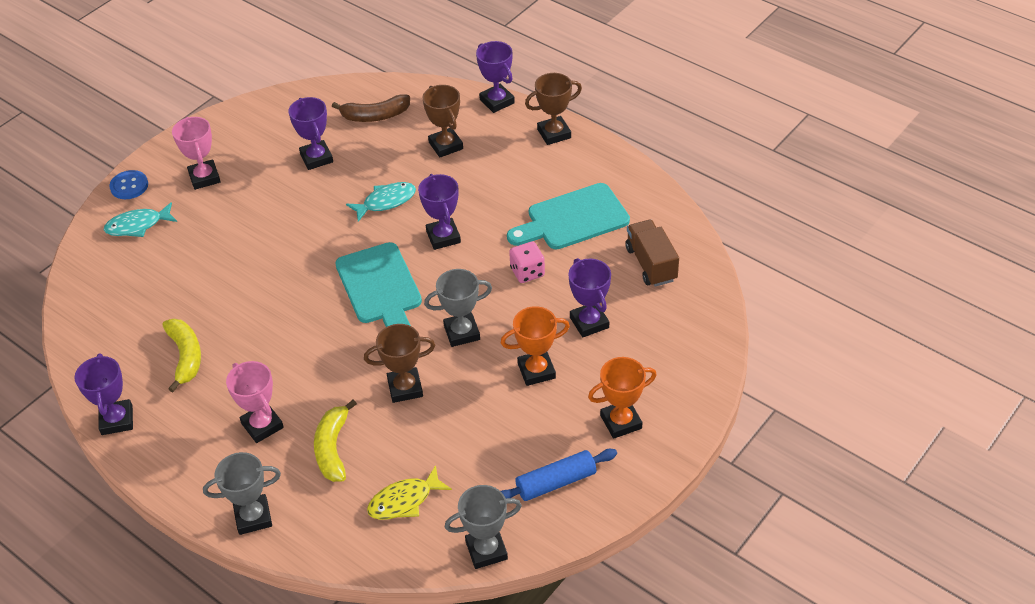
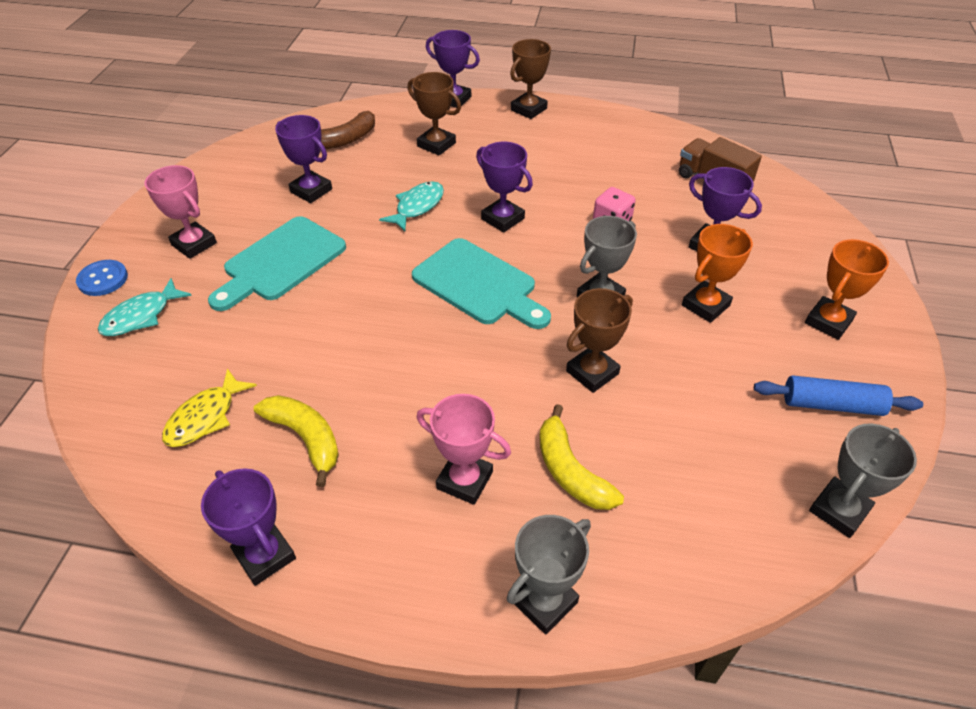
camera: 30 degrees left, 0 degrees up
yellow fish [367,465,452,520] -> yellow fish moved to [162,368,257,447]
blue rolling pin [501,449,617,501] -> blue rolling pin turned 60 degrees clockwise [754,376,923,416]
turquoise cutting board [507,183,630,249] -> turquoise cutting board moved to [208,216,346,311]

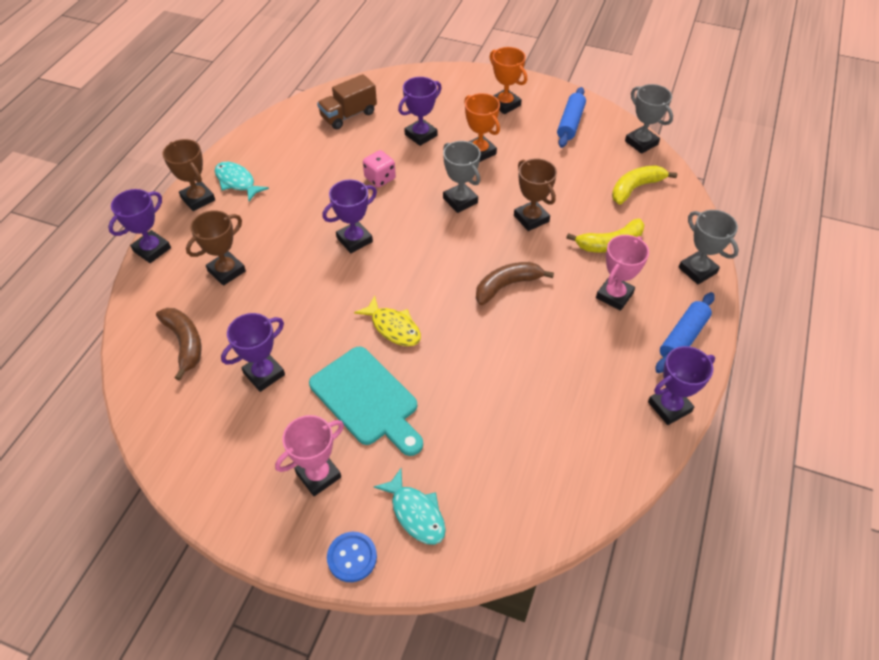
camera: 80 degrees left, 5 degrees up
yellow fish [162,368,257,447] -> yellow fish moved to [354,296,421,346]
yellow banana [254,395,339,487] -> yellow banana moved to [612,165,677,205]
turquoise fish [379,181,444,231] -> turquoise fish moved to [214,162,269,201]
turquoise cutting board [412,238,551,329] -> none
none -> brown banana [476,262,554,305]
none -> blue rolling pin [656,292,715,373]

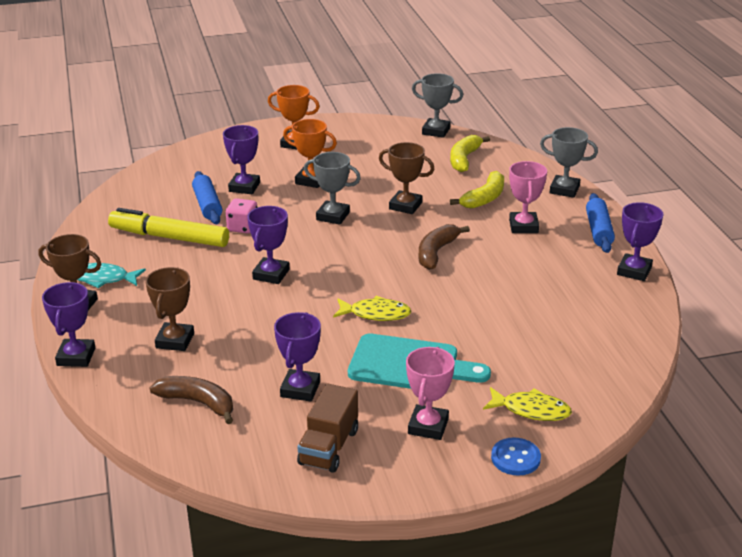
camera: 35 degrees left, 20 degrees down
brown truck [317,74,377,129] -> brown truck moved to [297,384,358,473]
turquoise fish [374,468,446,545] -> yellow fish [483,387,572,421]
blue rolling pin [557,87,586,148] -> blue rolling pin moved to [192,171,222,224]
none -> yellow marker [108,208,229,247]

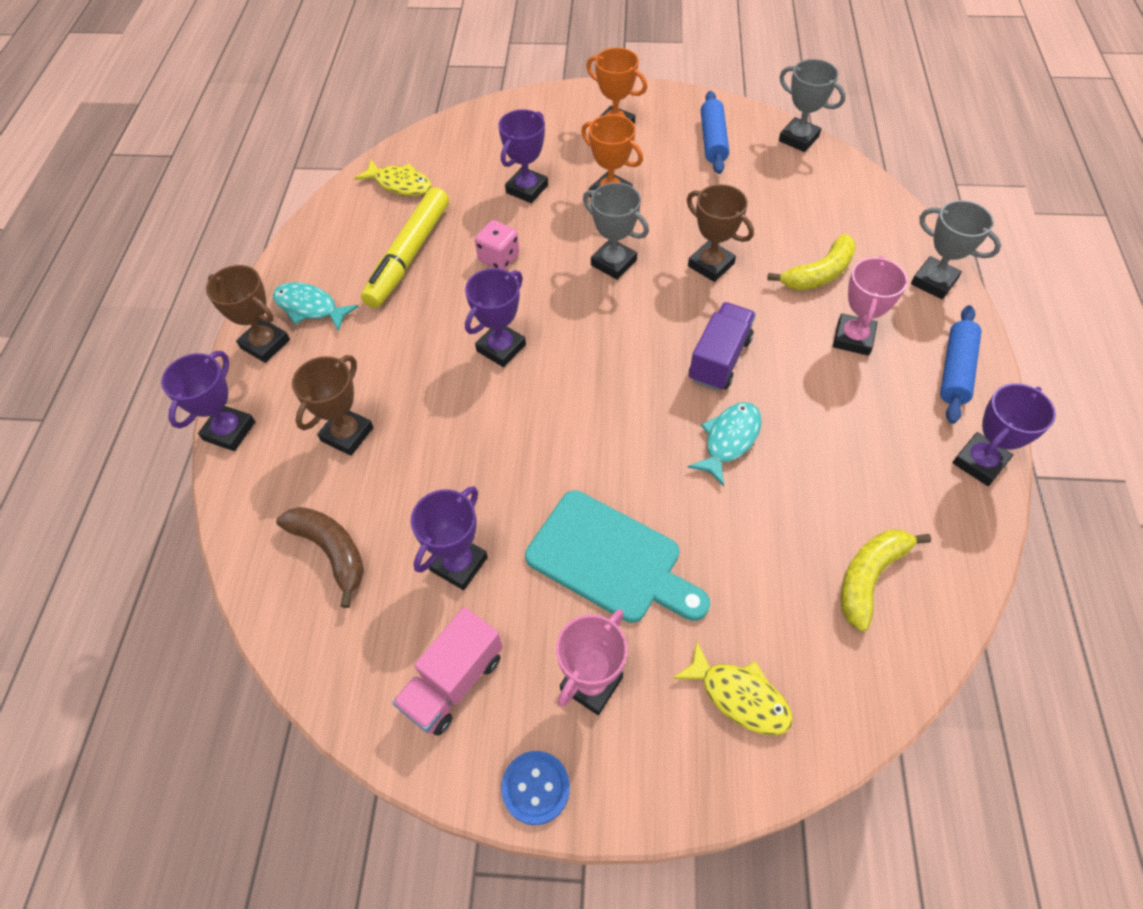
camera: 20 degrees right, 25 degrees up
yellow marker [108,208,229,247] -> yellow marker turned 105 degrees counterclockwise [361,187,449,308]
blue rolling pin [192,171,222,224] -> blue rolling pin moved to [701,91,729,174]
brown truck [297,384,358,473] -> pink truck [392,607,503,736]
yellow fish [333,296,412,321] -> yellow fish moved to [354,160,432,196]
brown banana [419,224,470,270] -> purple truck [689,302,756,391]
yellow banana [450,135,490,172] -> yellow banana moved to [841,529,931,632]
blue button [491,438,541,476] -> blue button moved to [501,751,570,825]
none -> turquoise fish [687,402,762,486]

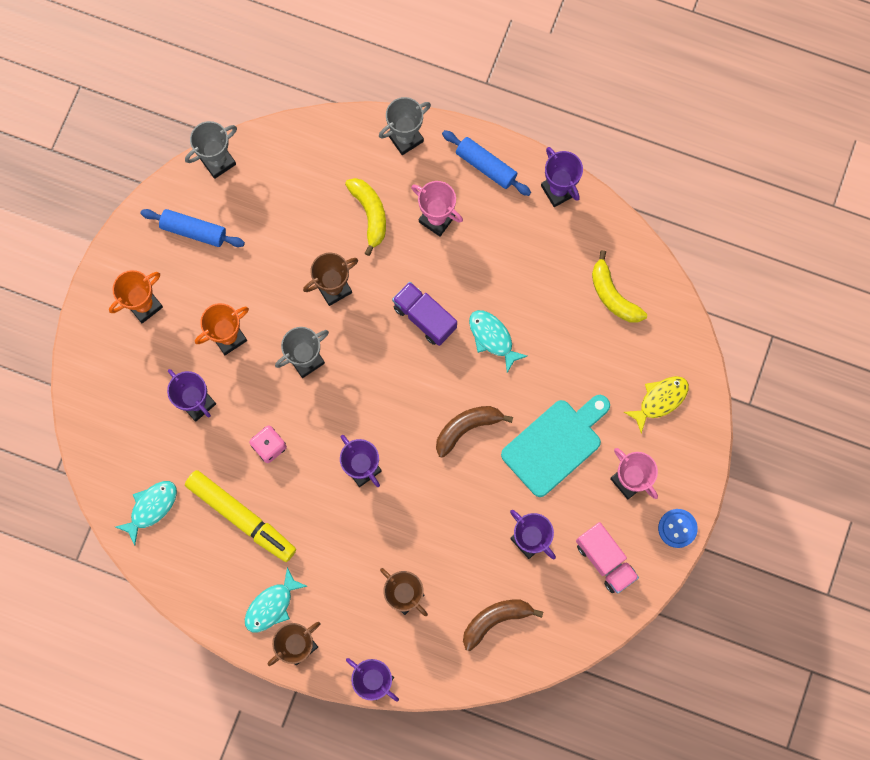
camera: 75 degrees left, 20 degrees up
yellow fish [354,160,432,196] -> turquoise fish [116,481,177,545]
none -> brown banana [436,406,513,458]

